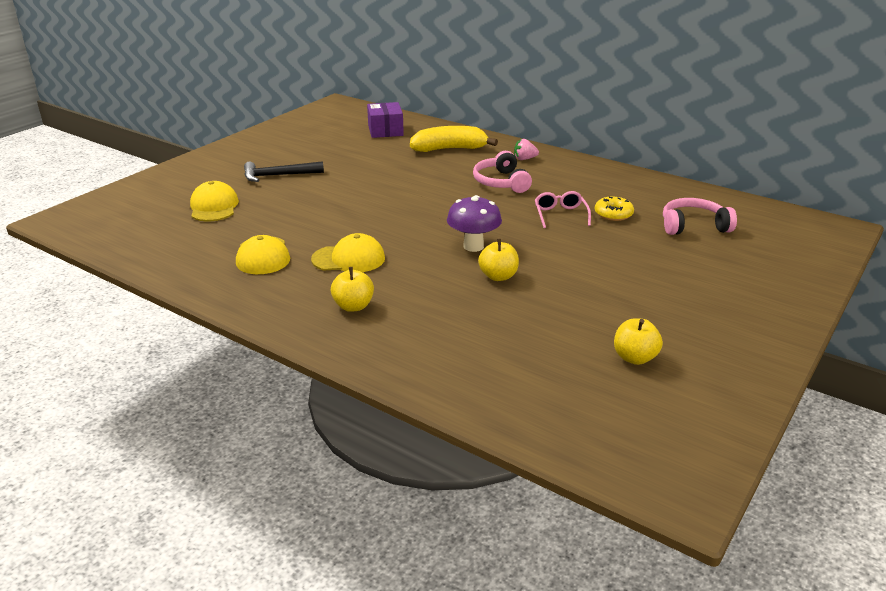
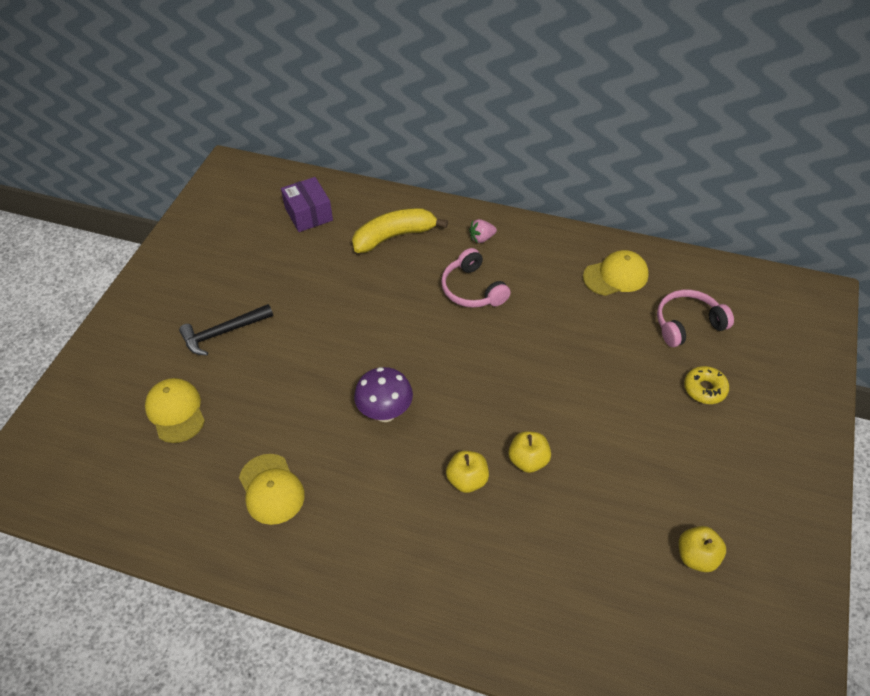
camera: 15 degrees left, 20 degrees up
yellow cap [311,233,385,272] -> yellow cap moved to [583,250,649,296]
yellow apple [331,267,374,312] -> yellow apple moved to [446,451,489,493]
purple mushroom [447,195,502,252] -> purple mushroom moved to [354,367,413,422]
pink glasses [535,191,591,228] -> none
yellow donut [595,197,634,221] -> yellow donut moved to [684,366,729,404]

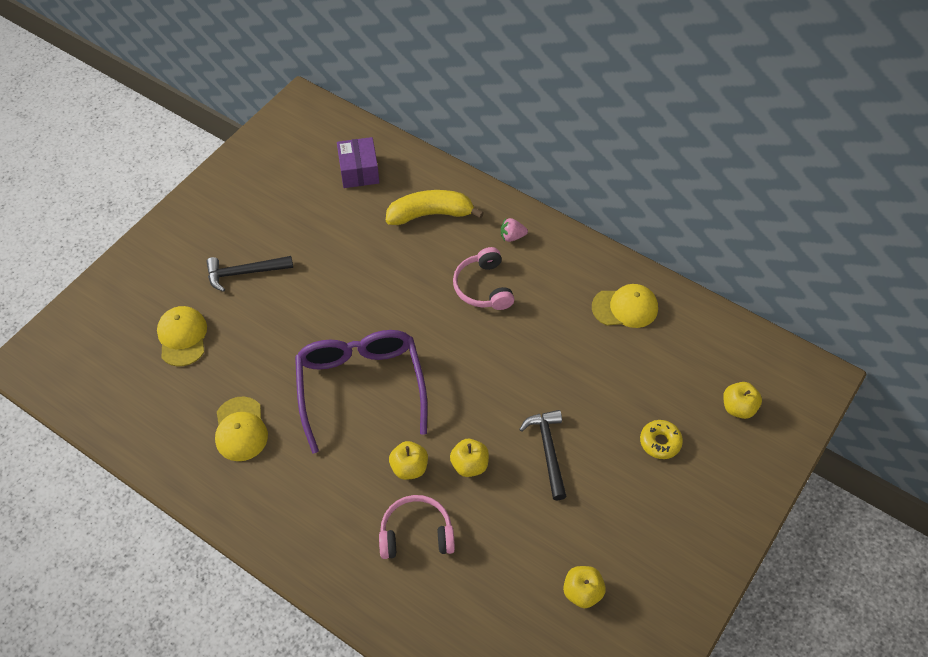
camera: 15 degrees right, 5 degrees up
purple mushroom [354,367,413,422] -> purple glasses [295,330,427,454]
pink headphones [657,290,734,347] -> pink headphones moved to [379,495,455,559]
none -> black hammer [519,410,567,501]
none -> yellow apple [723,382,762,419]

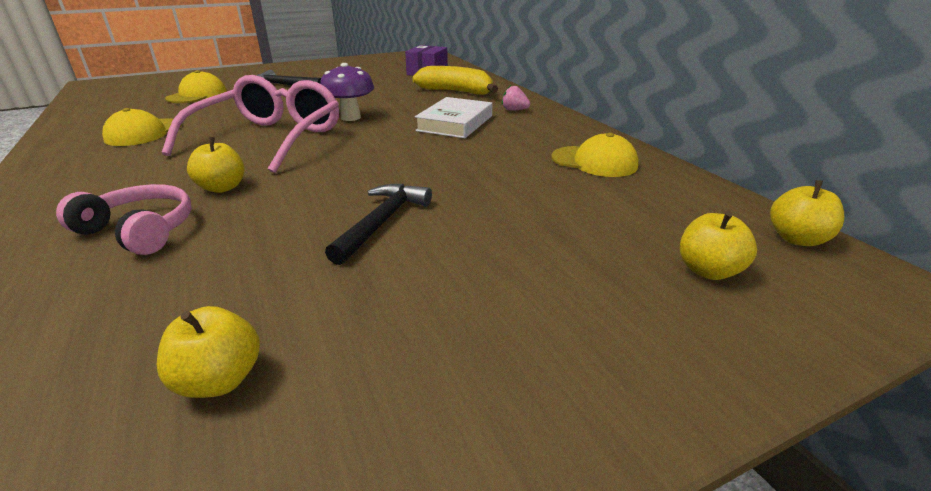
camera: 30 degrees right, 25 degrees down
purple glasses [295,330,427,454] -> pink glasses [162,75,339,173]
yellow apple [450,439,489,477] -> yellow apple moved to [770,180,844,246]
pink headphones [453,247,514,310] -> white book [415,97,492,138]
yellow donut [640,420,683,459] -> none
none -> purple mushroom [320,63,374,121]

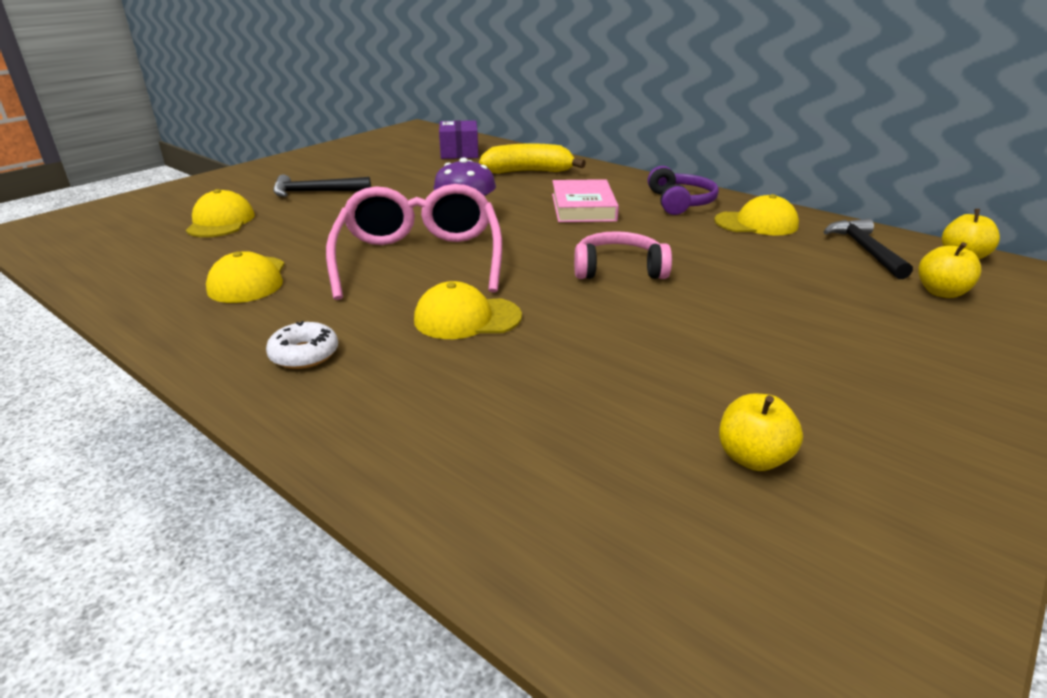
camera: 25 degrees left, 0 degrees up
pink headphones [56,184,192,255] -> pink headphones moved to [574,231,672,279]
yellow apple [187,137,244,193] -> yellow cap [414,281,522,339]
black hammer [325,184,432,265] -> black hammer moved to [824,219,913,279]
white book [415,97,492,138] -> pink book [552,179,619,222]
pink strawberry [502,85,530,111] -> none
none -> white donut [266,321,338,369]
none -> purple headphones [648,166,719,215]

